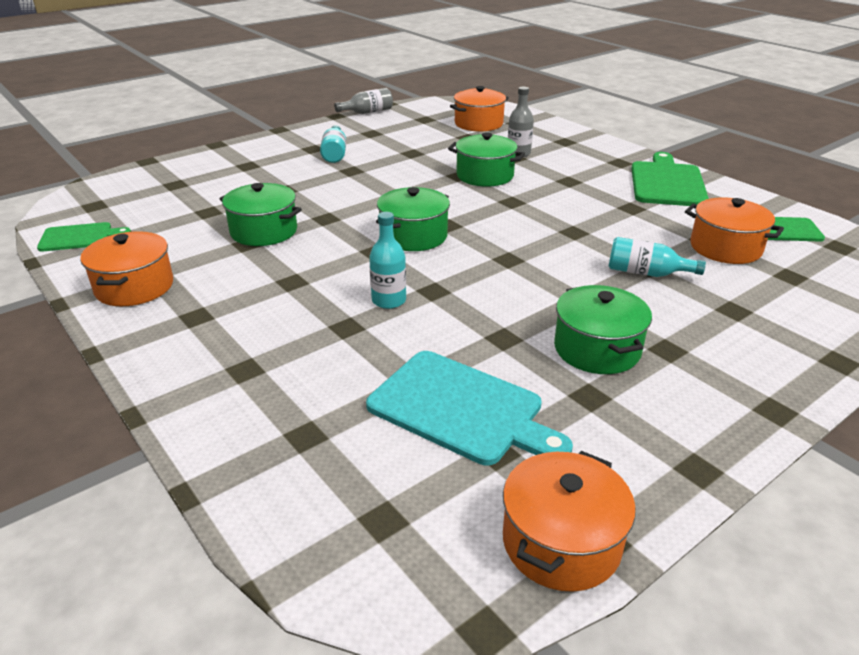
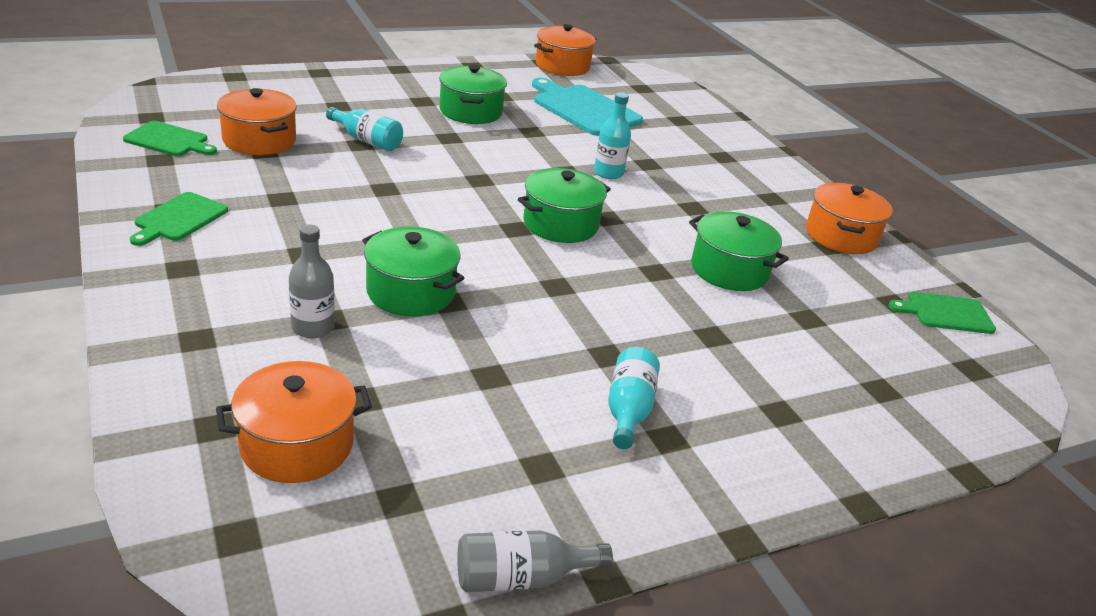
camera: 170 degrees left, 0 degrees up
green cutting board [631,152,709,206] -> green cutting board [130,192,228,246], size x0.59

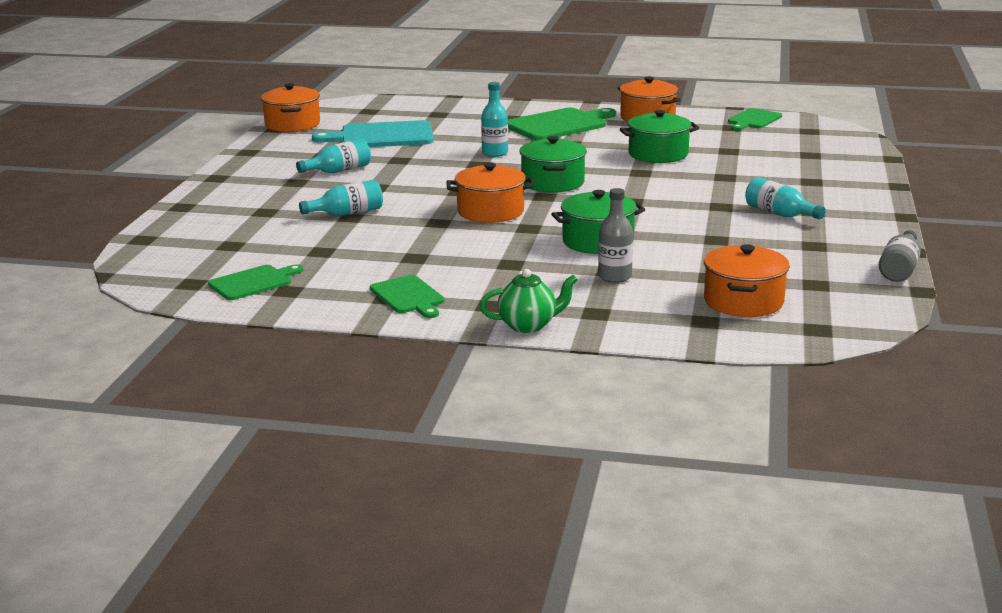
camera: 50 degrees left, 10 degrees down
orange pot [217,88,297,155] -> orange pot moved to [446,163,535,223]
green pot [439,65,507,124] -> turquoise bottle [296,139,371,173]
none -> green teapot [480,269,578,333]
none -> green cutting board [508,108,616,140]

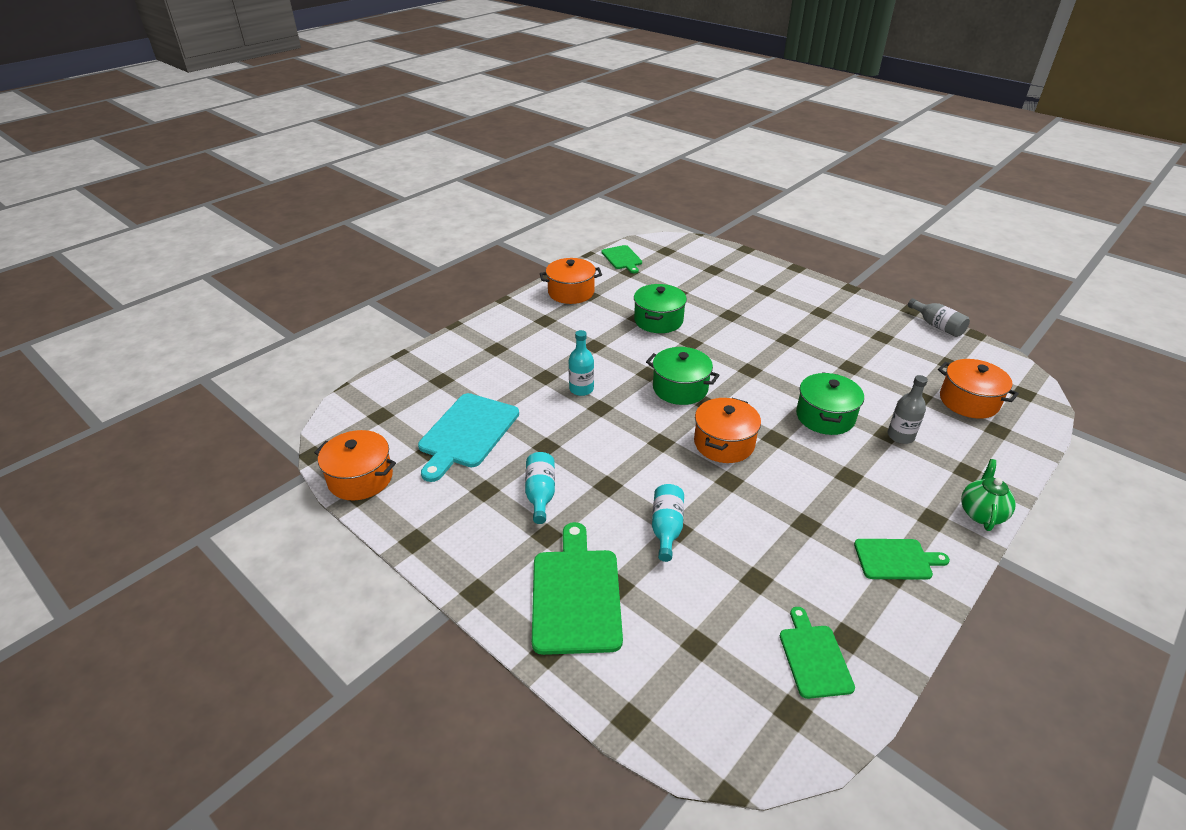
camera: 60 degrees left, 15 degrees up
green cutting board [508,108,616,140] -> green cutting board moved to [532,522,623,655]
turquoise bottle [745,177,826,219] -> none

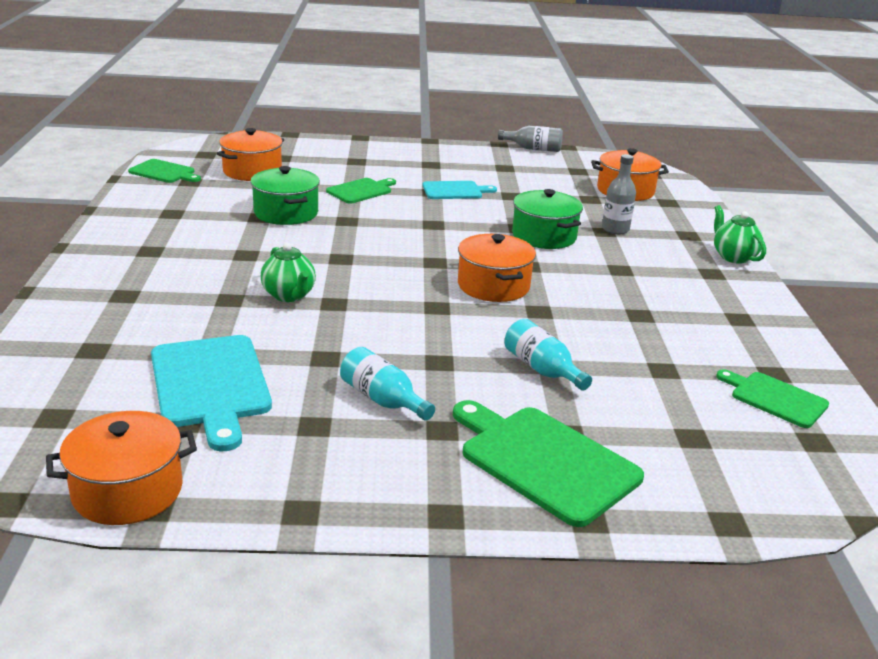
camera: 45 degrees left, 10 degrees down
orange pot [540,258,602,304] -> orange pot moved to [217,128,284,181]
turquoise bottle [569,330,594,396] -> green teapot [261,243,316,302]
green pot [646,347,719,405] -> none
green cutting board [854,539,950,580] -> green cutting board moved to [326,178,396,204]
none -> turquoise cutting board [423,181,497,199]

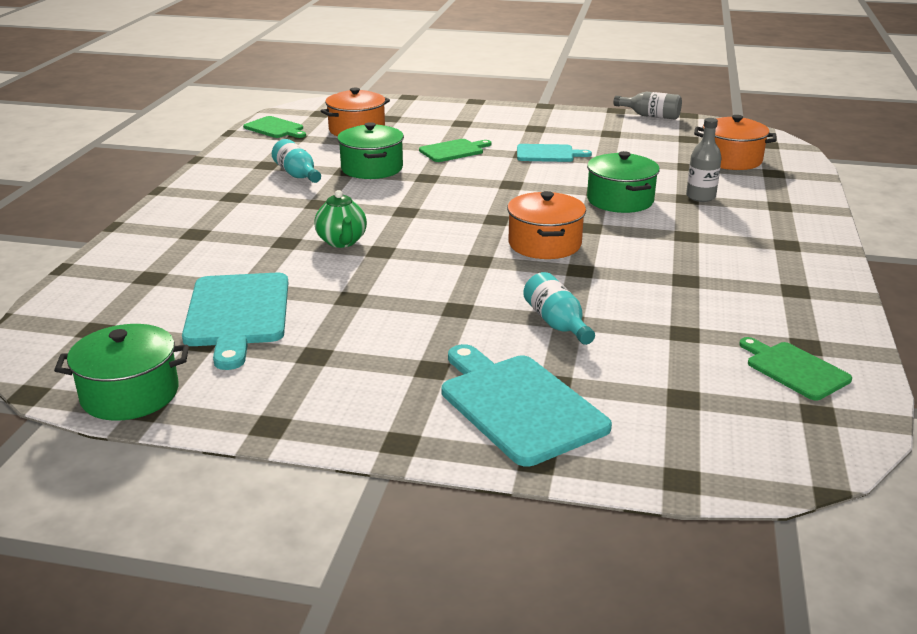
camera: 15 degrees right, 0 degrees up
orange pot [46,411,197,525] -> green pot [54,324,189,421]
turquoise bottle [340,347,435,421] -> turquoise bottle moved to [272,139,321,183]
green cutting board [453,400,644,527] -> turquoise cutting board [442,344,612,467]
green teapot [714,205,766,264] -> none

